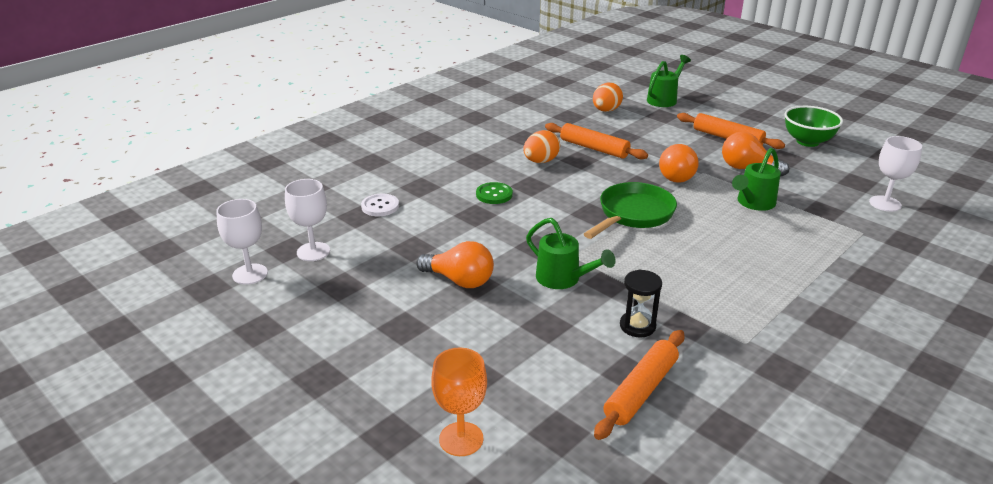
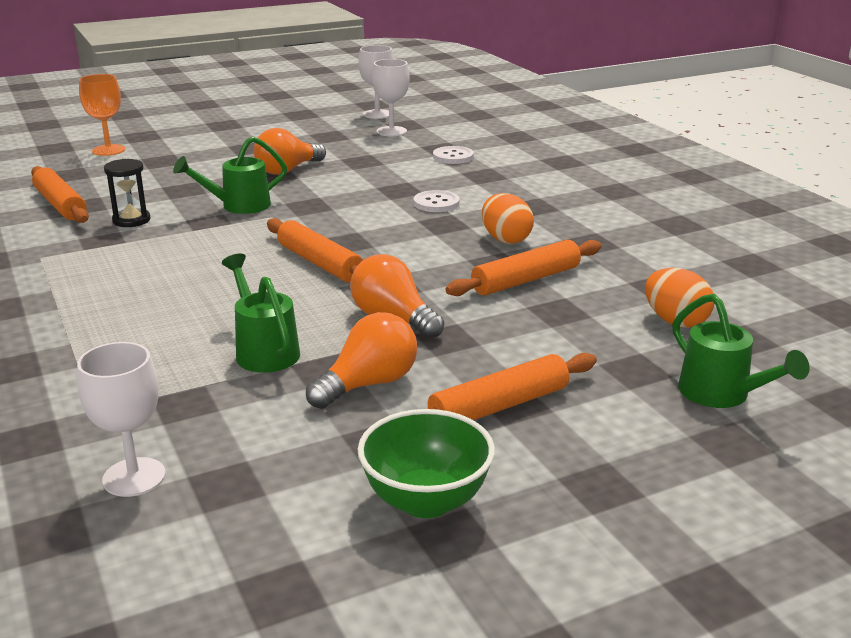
camera: 110 degrees right, 5 degrees down
green button [476,182,513,204] -> white button [414,190,460,212]
green pan [584,182,677,239] -> orange rolling pin [267,218,363,282]

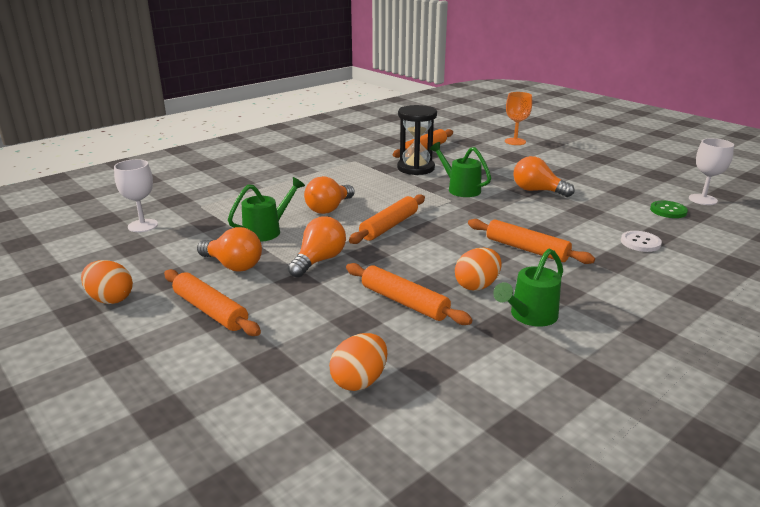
camera: 75 degrees right, 0 degrees up
black hourglass [104,159,151,227] -> black hourglass [397,105,437,175], size x1.66
green bowl [358,409,495,518] -> orange egg [81,260,133,304]
white goblet [372,59,410,136] -> green button [650,201,688,218]
white button [414,190,460,212] -> orange rolling pin [468,219,595,264]
green watering can [672,294,810,408] -> green watering can moved to [493,249,563,327]
none -> orange light bulb [304,176,355,214]

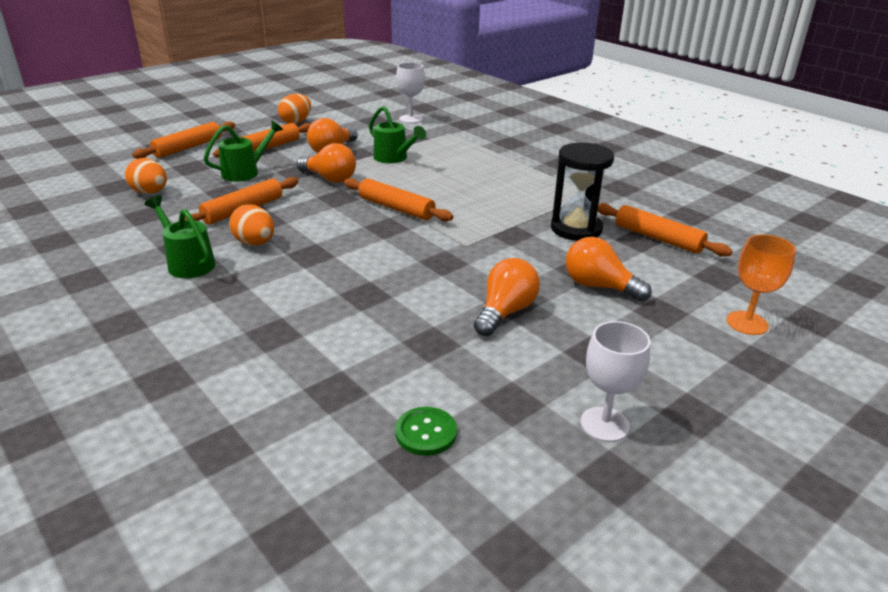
camera: 90 degrees right, 5 degrees up
orange light bulb [304,176,355,214] -> orange light bulb moved to [565,237,652,301]
green watering can [429,142,491,197] -> green watering can moved to [204,120,283,182]
orange rolling pin [468,219,595,264] -> orange rolling pin moved to [132,121,235,159]
white button [621,231,662,252] -> none
white goblet [689,138,734,205] -> white goblet moved to [580,321,651,442]

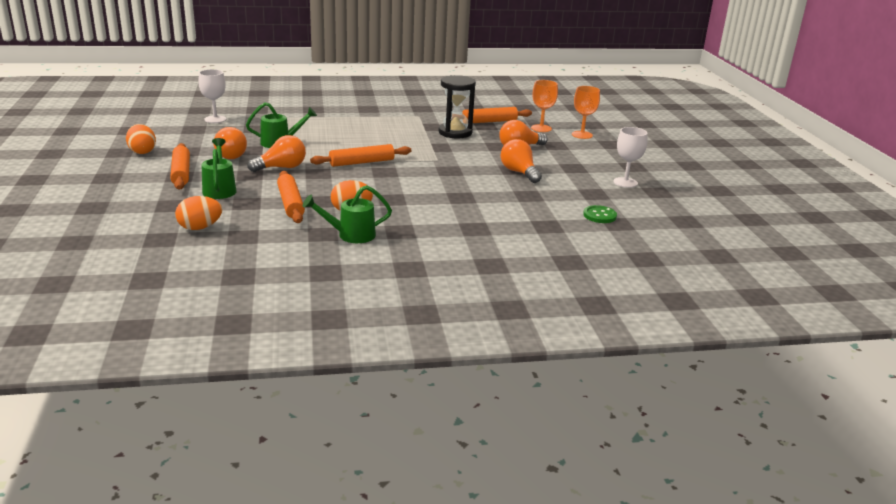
camera: 60 degrees left, 5 degrees down
orange rolling pin [132,121,235,159] -> none
none -> orange goblet [531,80,558,132]

